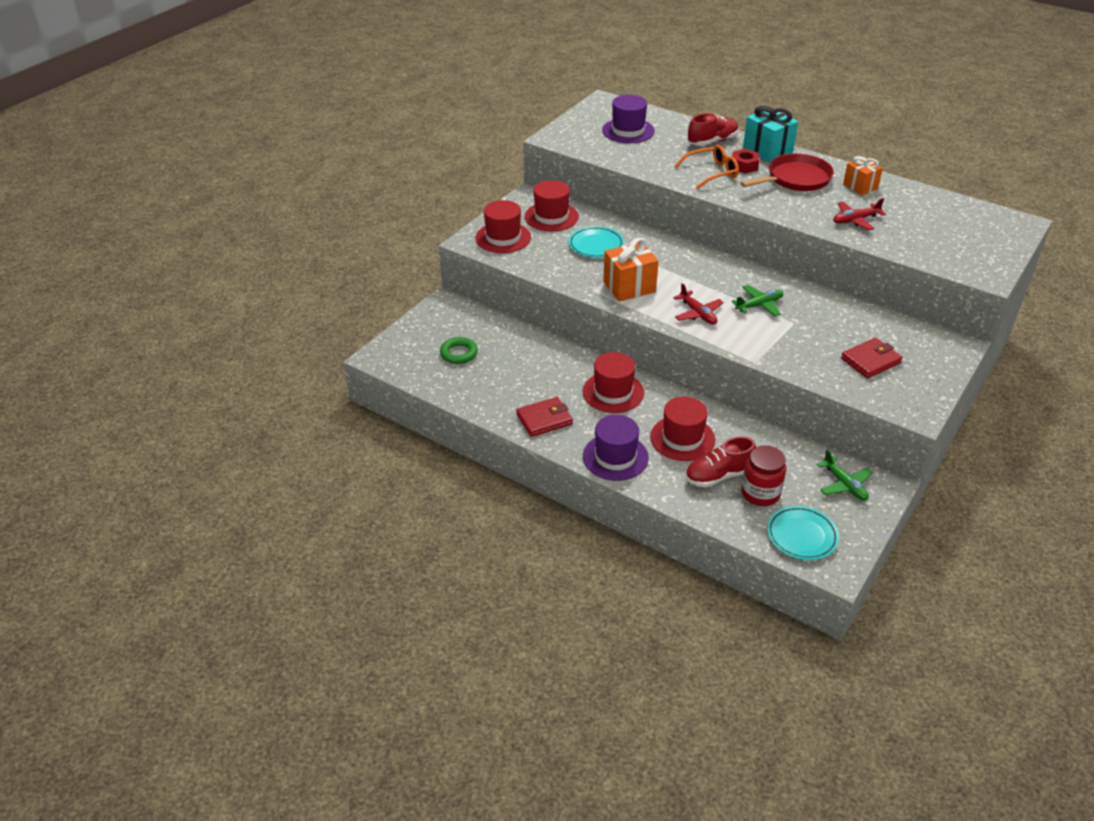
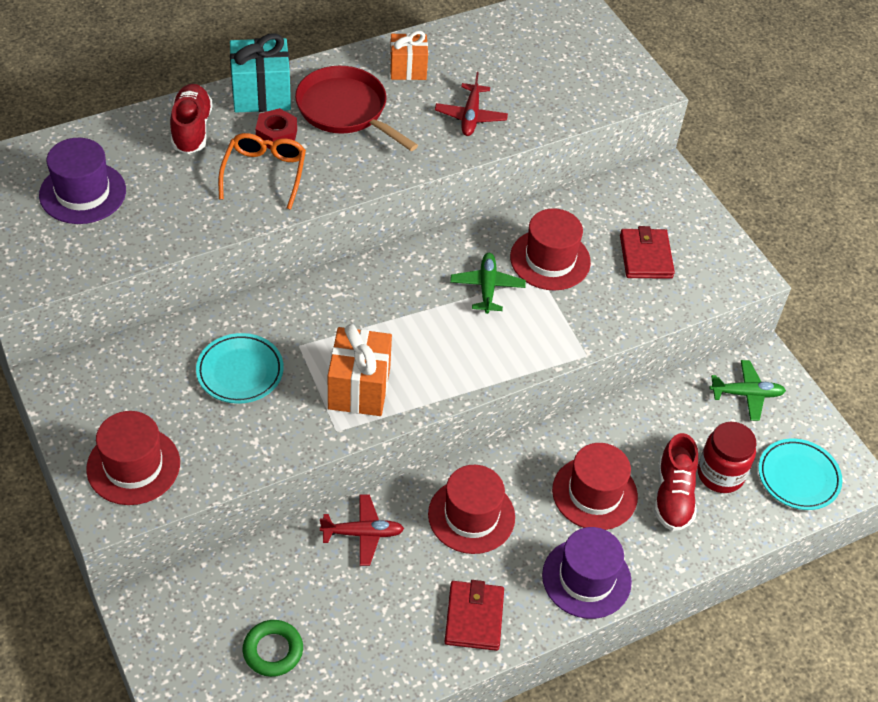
camera: 65 degrees left, 10 degrees up
red hat [525,180,579,232] -> red hat moved to [510,208,591,291]
red plane [673,283,724,325] -> red plane moved to [320,495,404,566]
red pan [740,153,834,191] -> red pan turned 45 degrees counterclockwise [295,66,418,151]

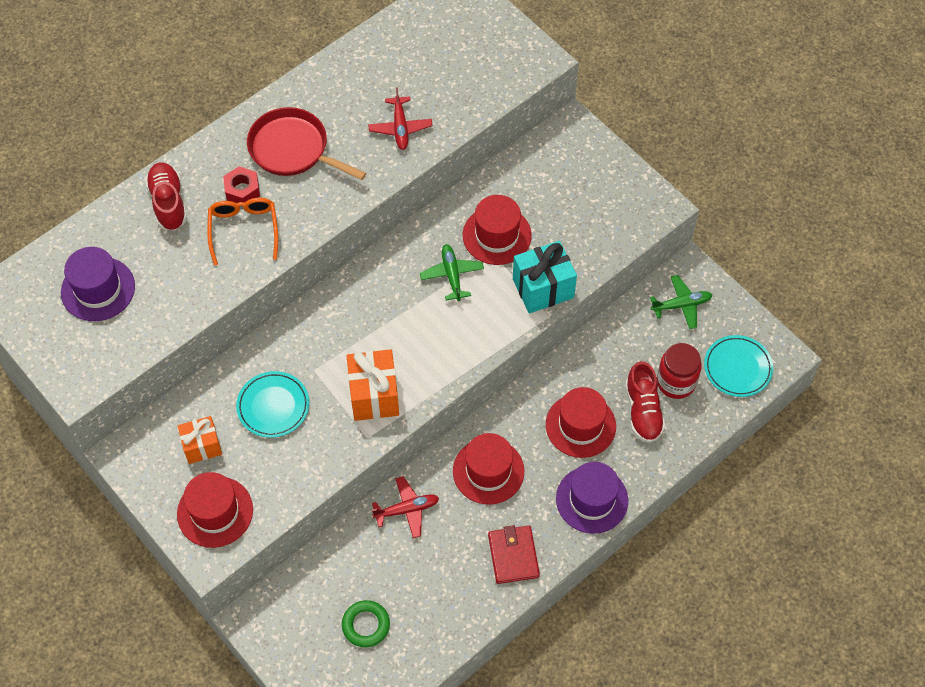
camera: 10 degrees left, 10 degrees up
turquoise gift [230,33,291,113] -> turquoise gift moved to [513,241,577,313]
orange gift [390,31,428,80] -> orange gift moved to [178,416,222,464]
red wallet [620,226,675,279] -> none

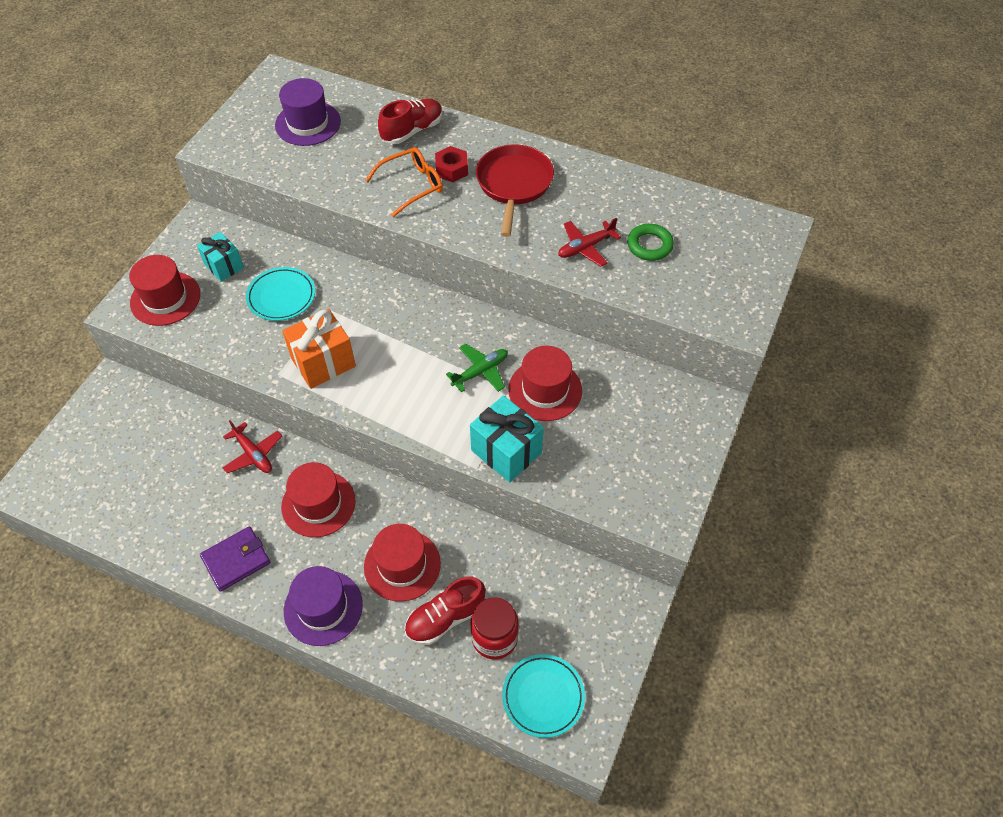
camera: 65 degrees right, 5 degrees down
orange gift [178,416,222,464] -> turquoise gift [197,232,244,282]
green ring [342,600,390,647] -> green ring moved to [627,224,674,261]
red wallet [488,525,540,584] -> purple wallet [200,526,270,592]
green plane [650,275,712,329] -> none

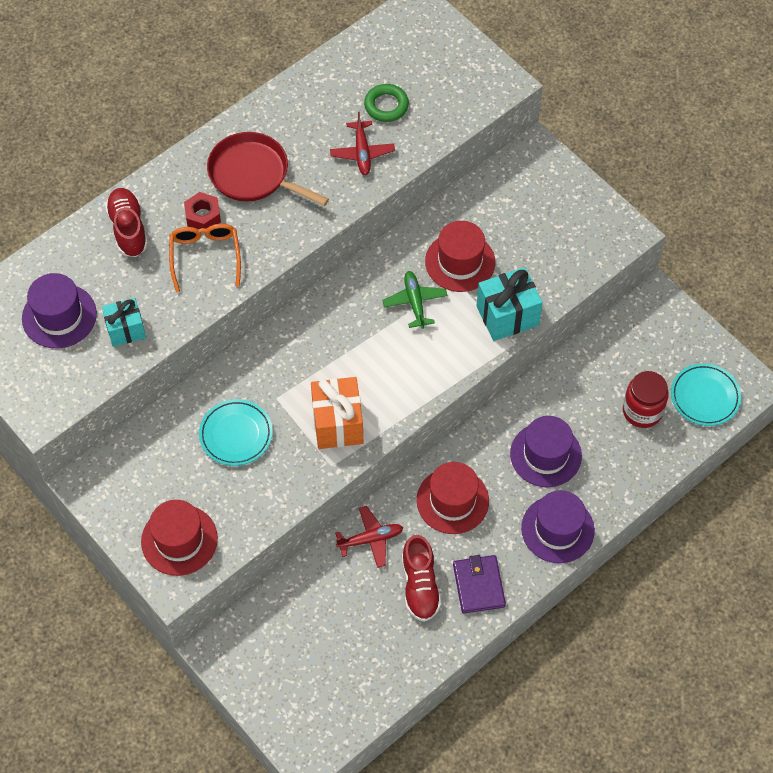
camera: 65 degrees left, 5 degrees up
turquoise gift [197,232,244,282] -> turquoise gift moved to [102,298,146,347]
red hat [364,524,441,602] -> purple hat [510,416,582,487]
red shoe [405,577,486,645] -> red shoe moved to [402,535,441,622]

